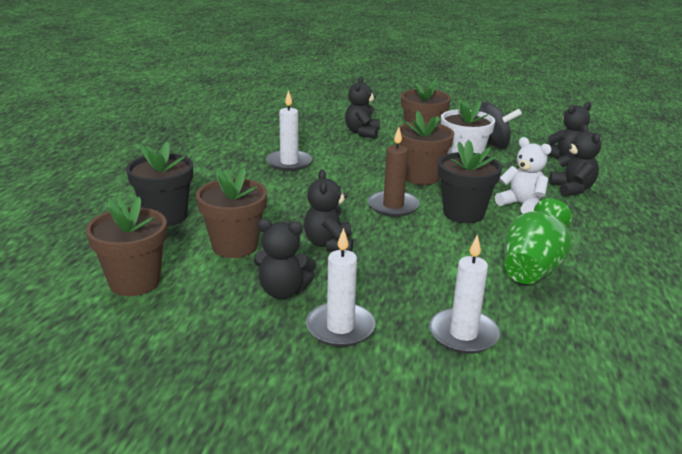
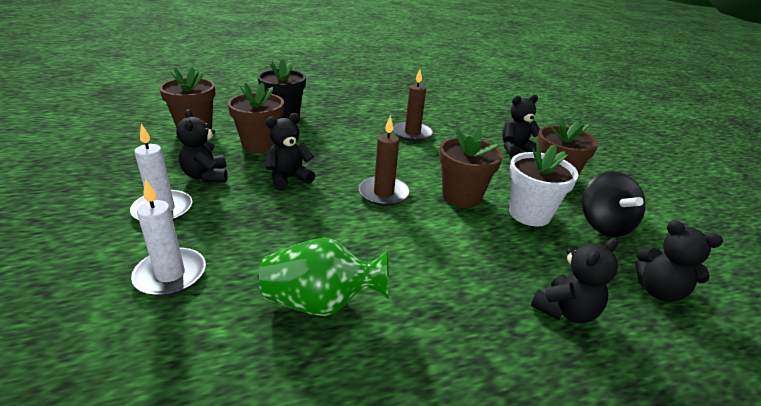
camera: 60 degrees right, 5 degrees up
white candle [267,90,312,171] -> brown candle [393,69,433,142]
black flower pot [438,140,502,223] -> none
white teddy bear [495,137,551,214] -> none

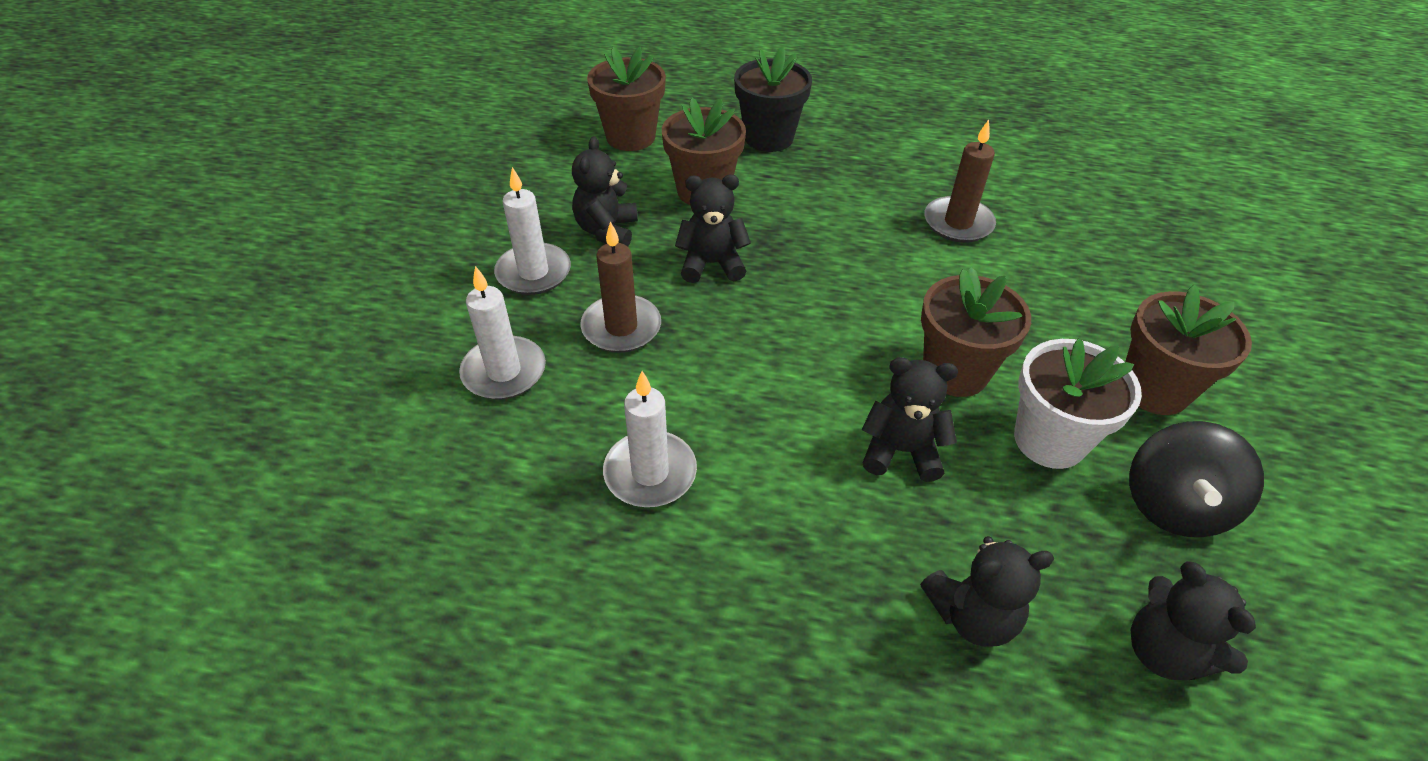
camera: 30 degrees right, 15 degrees up
green vase [259,238,389,316] -> white candle [603,371,697,507]
brown candle [359,115,410,206] -> brown candle moved to [580,221,661,353]
black teddy bear [502,95,540,157] -> black teddy bear moved to [861,357,958,482]

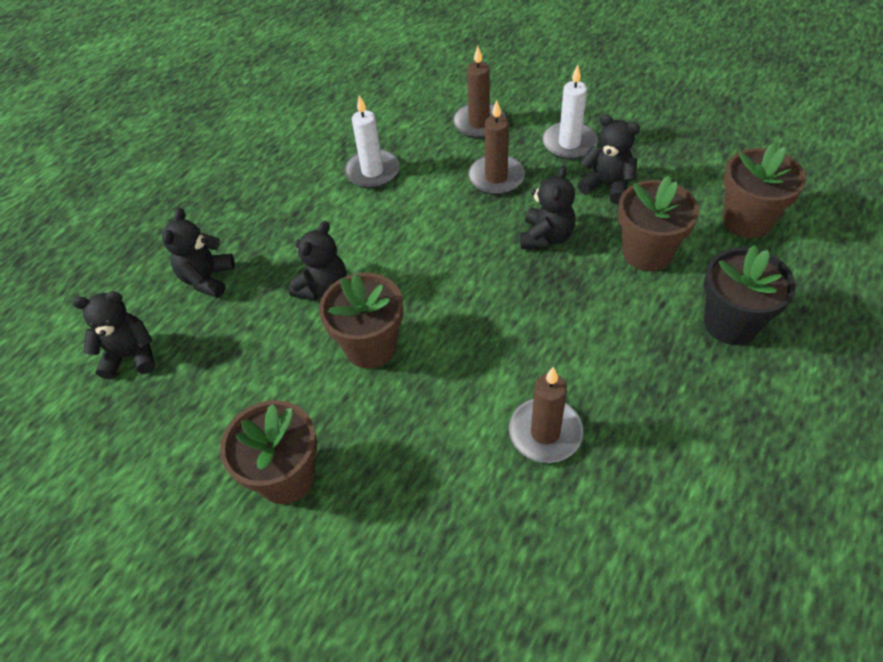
camera: 115 degrees right, 5 degrees up
white candle [459,266,546,400] -> brown candle [453,46,506,138]
white flower pot [1014,338,1142,469] -> none
black spinning top [1129,421,1264,537] -> none

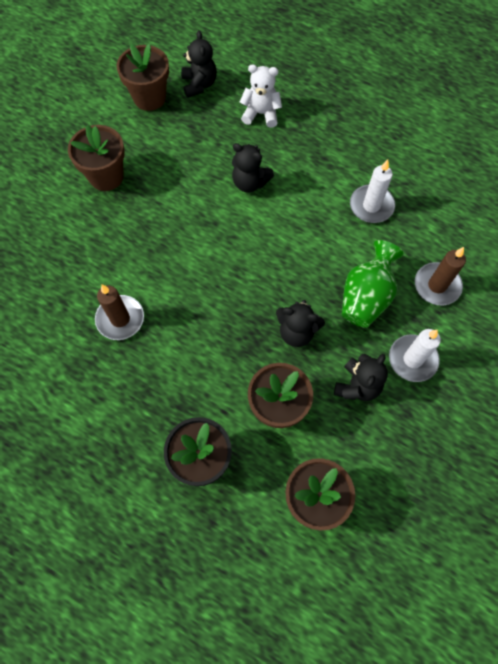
camera: 85 degrees right, 15 degrees up
black teddy bear [162,208,235,298] -> white teddy bear [240,64,282,128]
brown flower pot [319,273,403,369] -> brown flower pot moved to [117,44,169,111]
brown candle [468,100,525,195] -> green vase [342,240,404,328]

